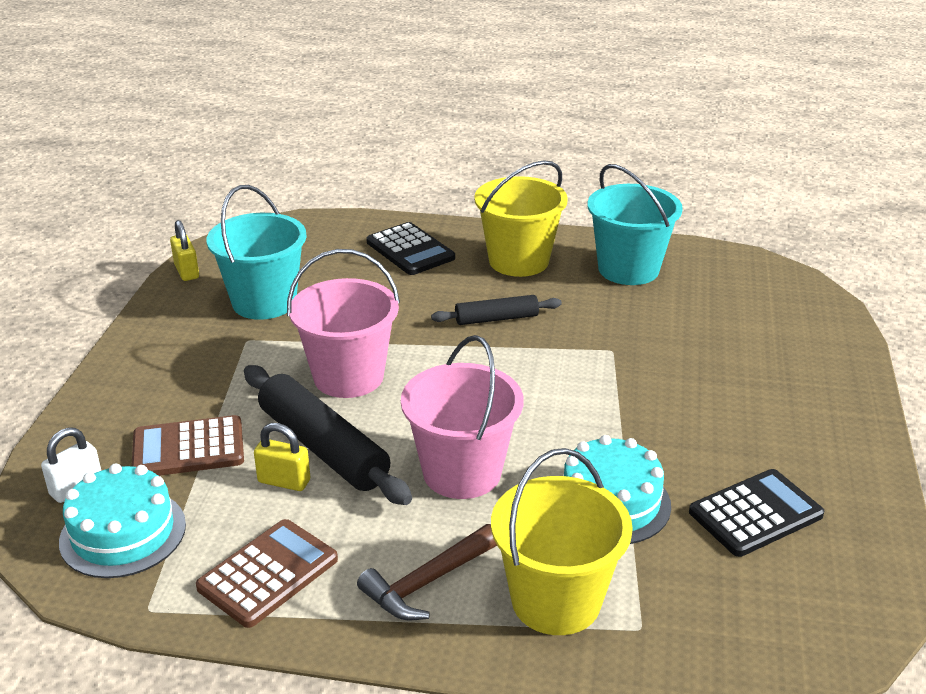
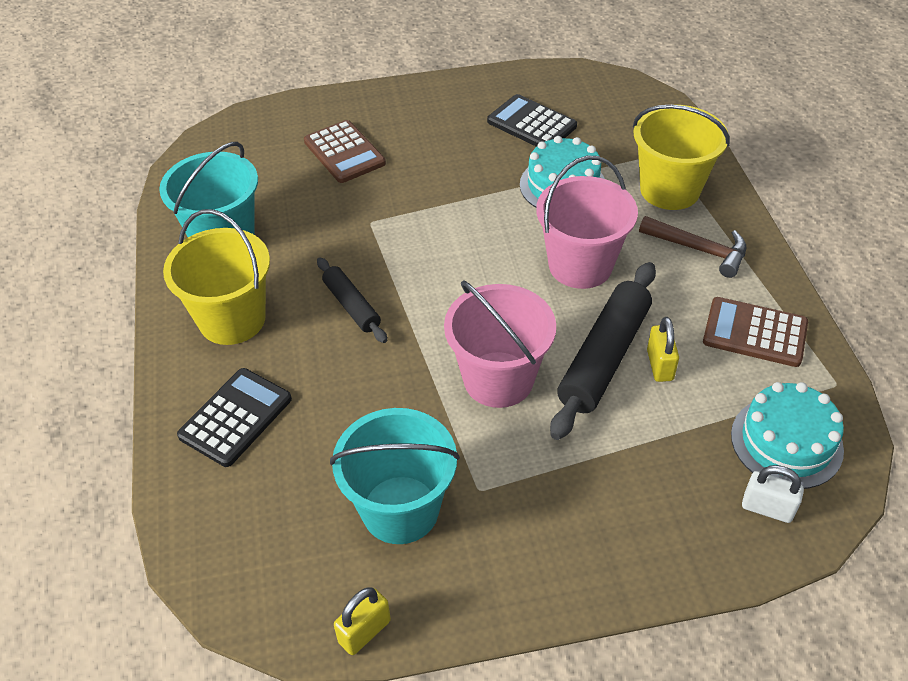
camera: 110 degrees left, 15 degrees up
brown calculator [132,415,244,476] -> brown calculator moved to [304,120,386,183]

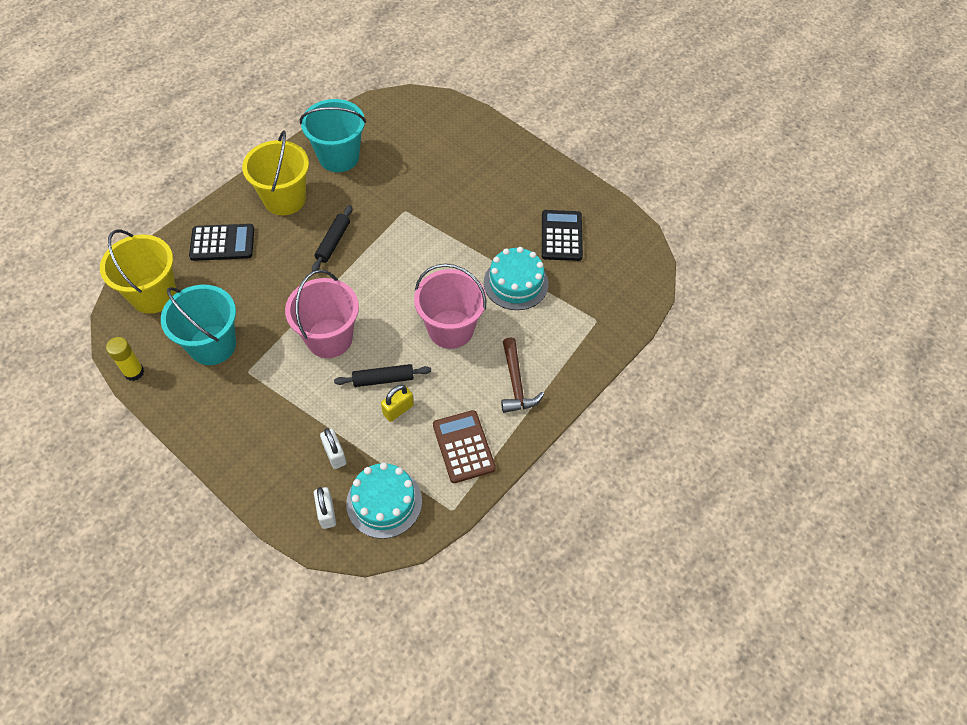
camera: 50 degrees right, 10 degrees up
brown calculator [304,120,386,183] -> none
yellow padlock [334,587,391,655] -> yellow glue stick [106,337,144,381]
black rolling pin [550,262,656,440] -> black rolling pin [334,364,431,387], size x0.57
yellow bucket [633,105,730,210] -> yellow bucket moved to [100,229,176,314]
none -> white padlock [320,428,346,469]

